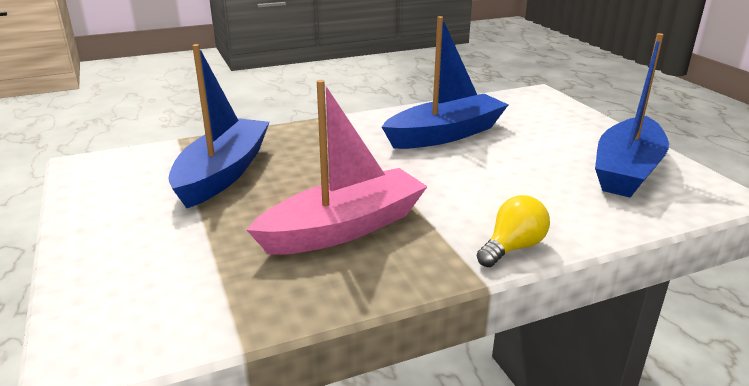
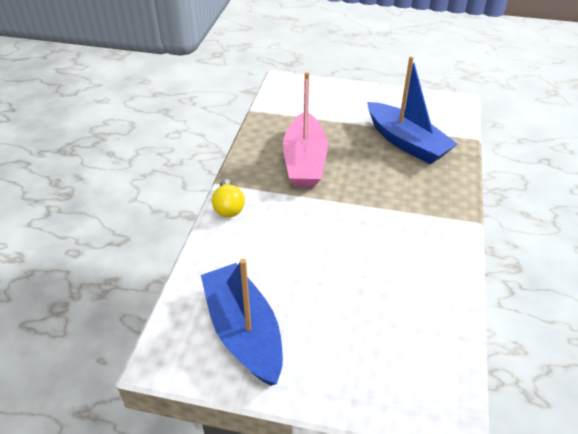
camera: 125 degrees right, 15 degrees up
blue boat [382,16,508,149] -> none

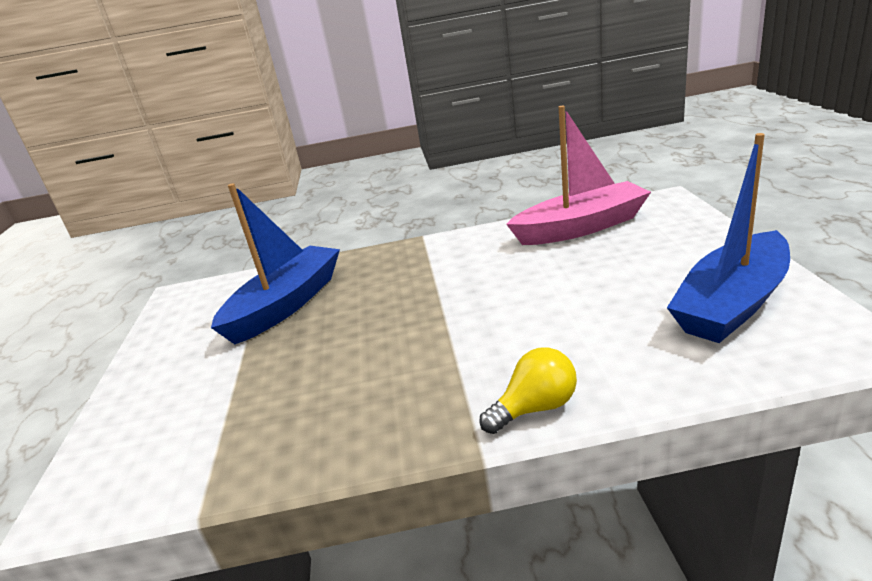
camera: 105 degrees left, 15 degrees down
pink boat [283,72,328,187] -> pink boat moved to [506,106,651,245]

